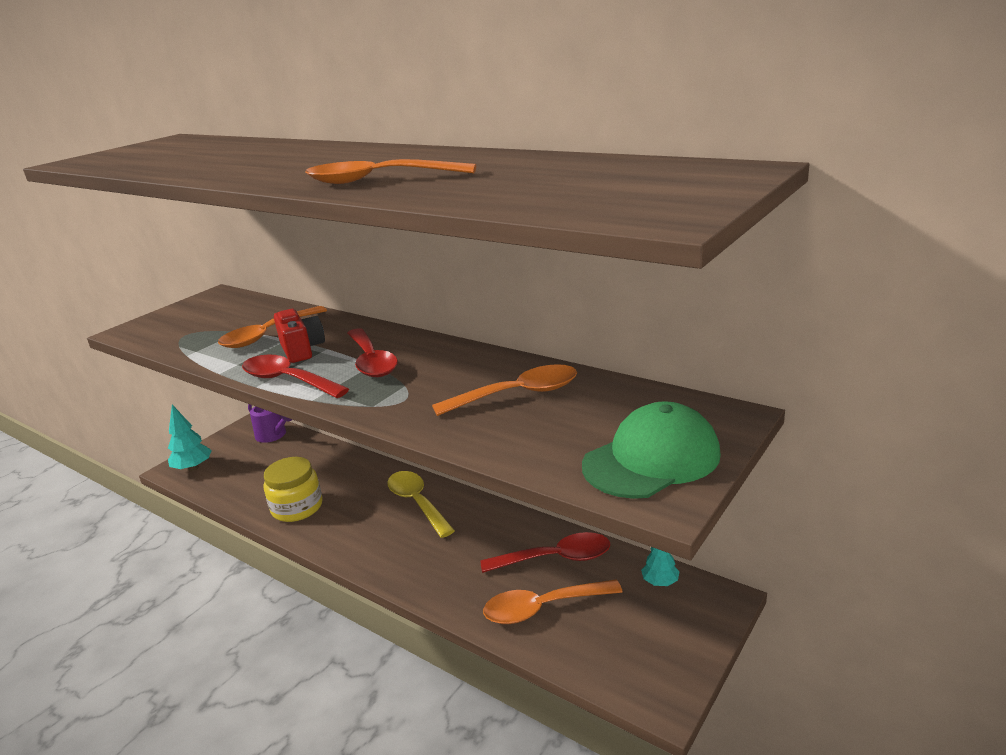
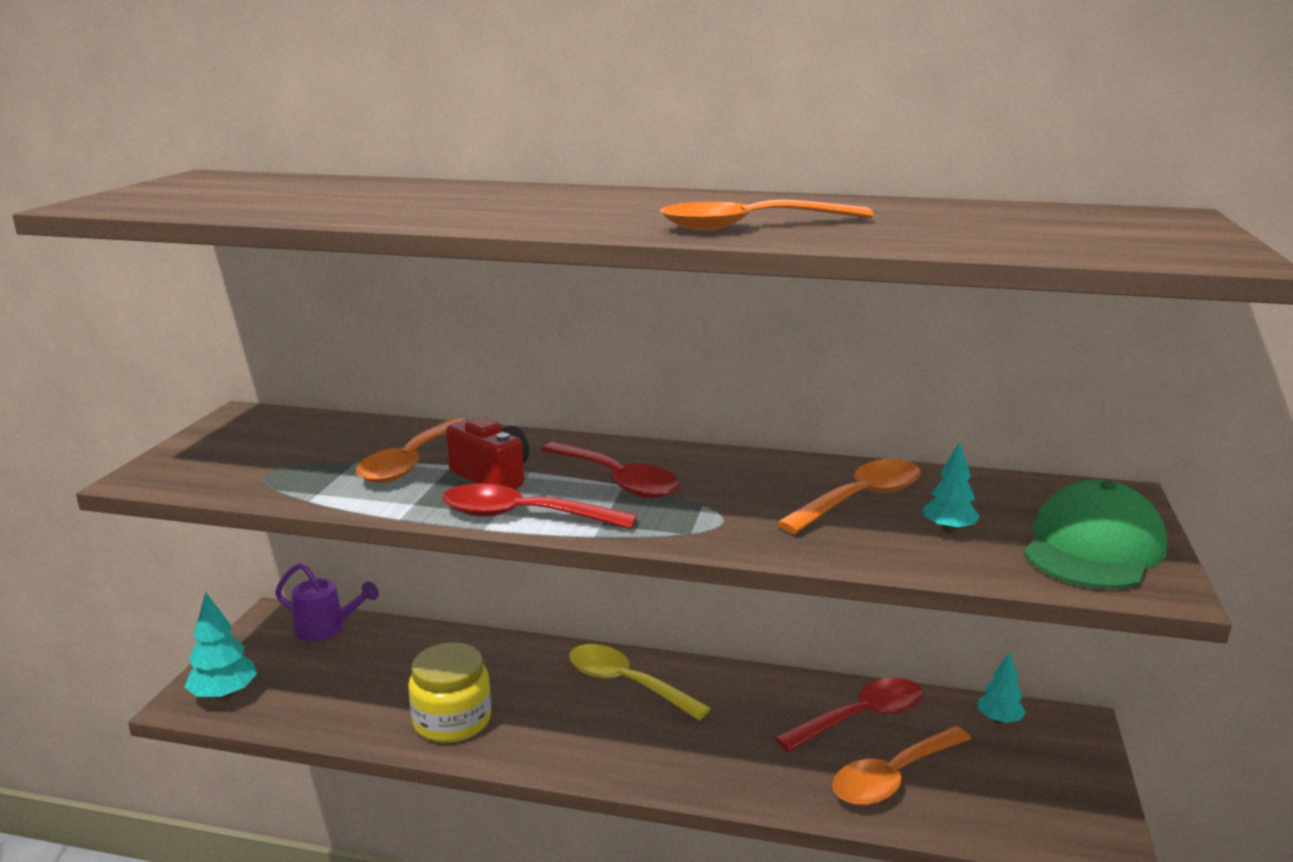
camera: 25 degrees left, 5 degrees down
none -> turquoise tree [923,441,980,533]

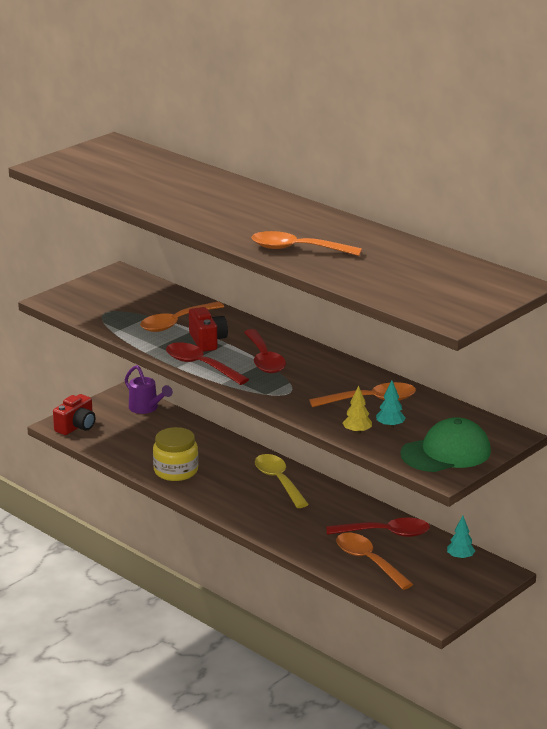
camera: 30 degrees right, 5 degrees up
turquoise tree [185,592,257,700] -> red camera [53,394,95,435]
orange spoon [832,726,971,806] -> orange spoon turned 60 degrees clockwise [336,533,413,590]
none -> yellow tree [342,385,372,434]

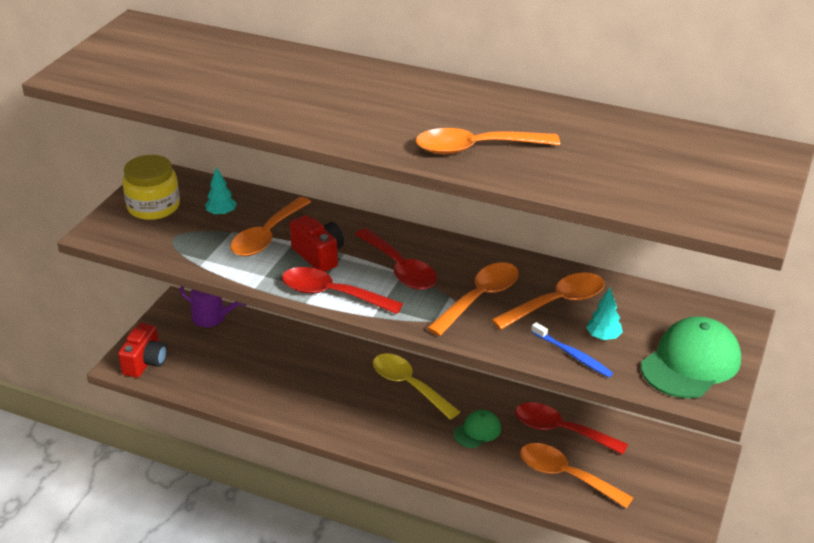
camera: 20 degrees left, 10 degrees up
yellow jar [153,427,198,481] -> yellow jar moved to [122,155,180,220]
red spoon [326,518,430,537] -> red spoon turned 135 degrees counterclockwise [515,402,628,455]
yellow tree [342,385,372,434] -> blue toothbrush [531,322,613,377]
turquoise tree [447,516,475,560] -> turquoise tree moved to [205,167,237,216]
none -> orange spoon [427,262,519,336]
none -> green cap [453,410,501,448]

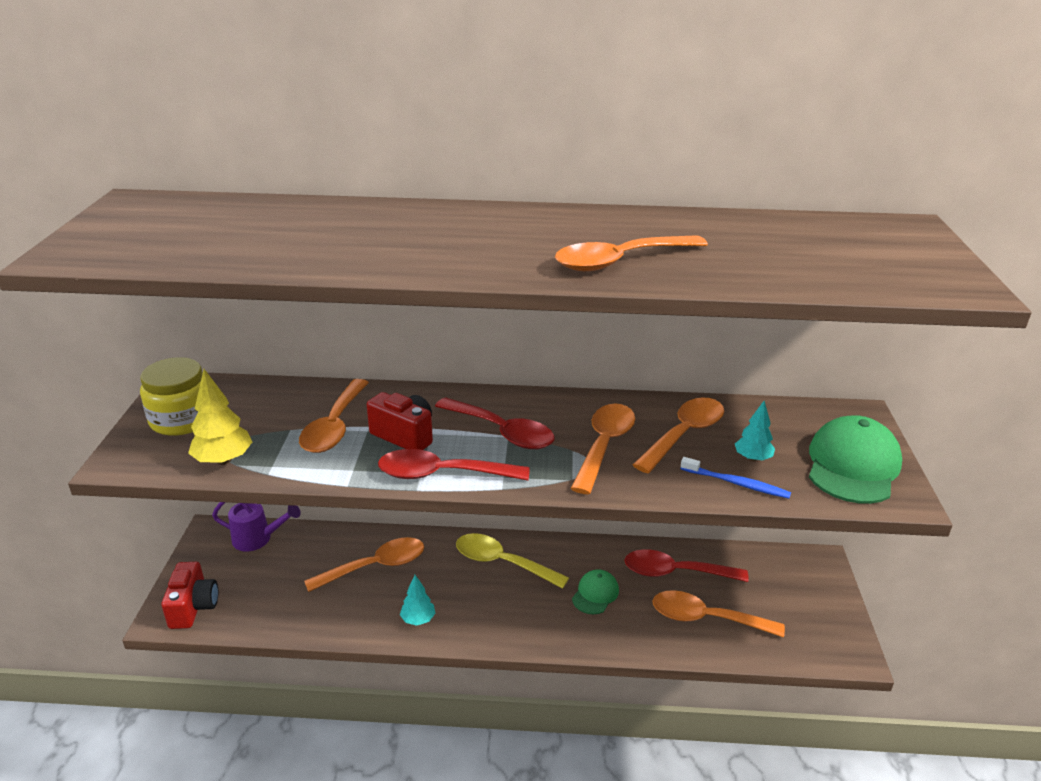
camera: 20 degrees left, 5 degrees down
turquoise tree [205,167,237,216] -> turquoise tree moved to [400,575,436,626]
none -> yellow tree [188,369,252,465]
none -> orange spoon [304,537,424,592]

